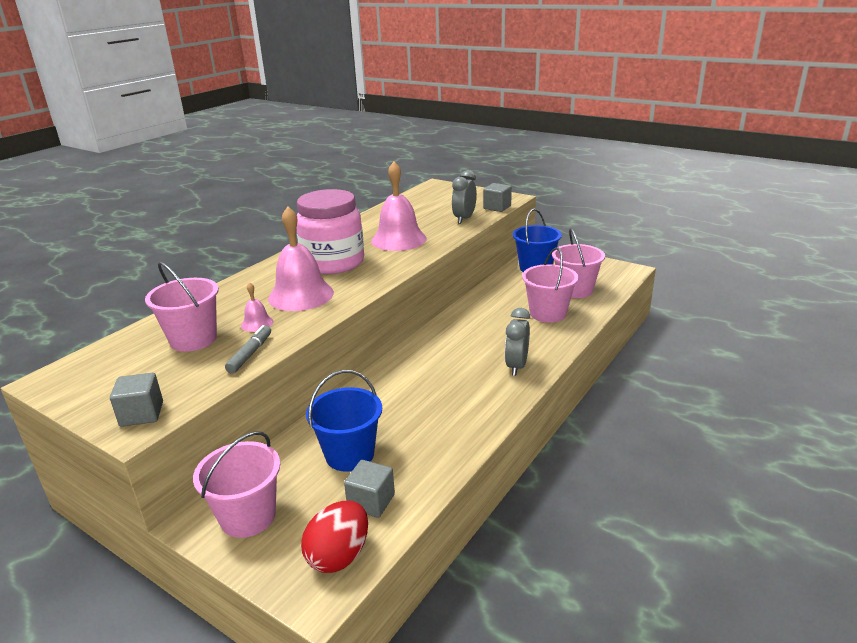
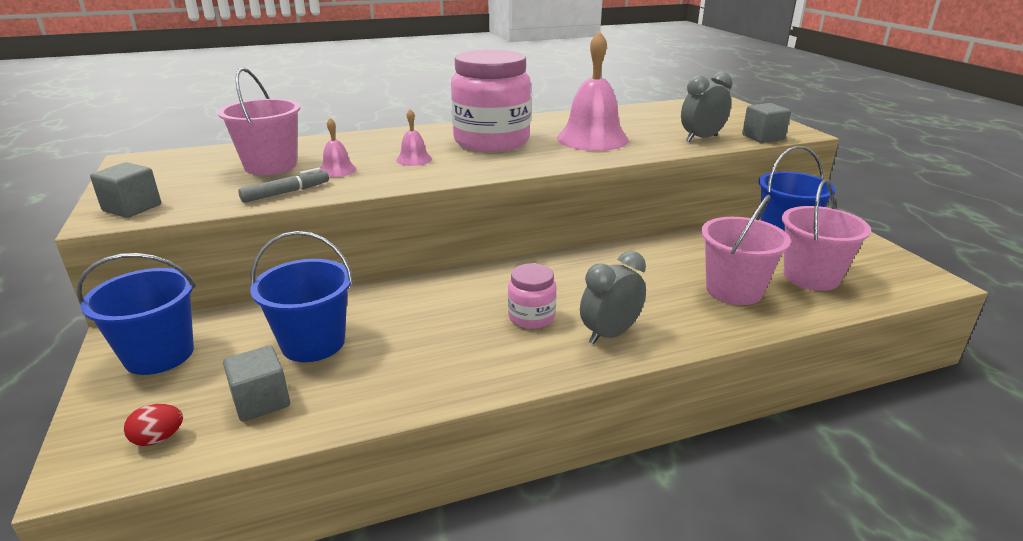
camera: 35 degrees right, 0 degrees up
pink bucket [193,431,280,538] -> blue bucket [77,253,196,375]
pink bell [268,206,334,311] -> pink bell [396,109,432,166], size x0.46
red egg [301,501,368,573] -> red egg [124,404,183,446], size x0.53
none -> pink jar [508,263,557,329]

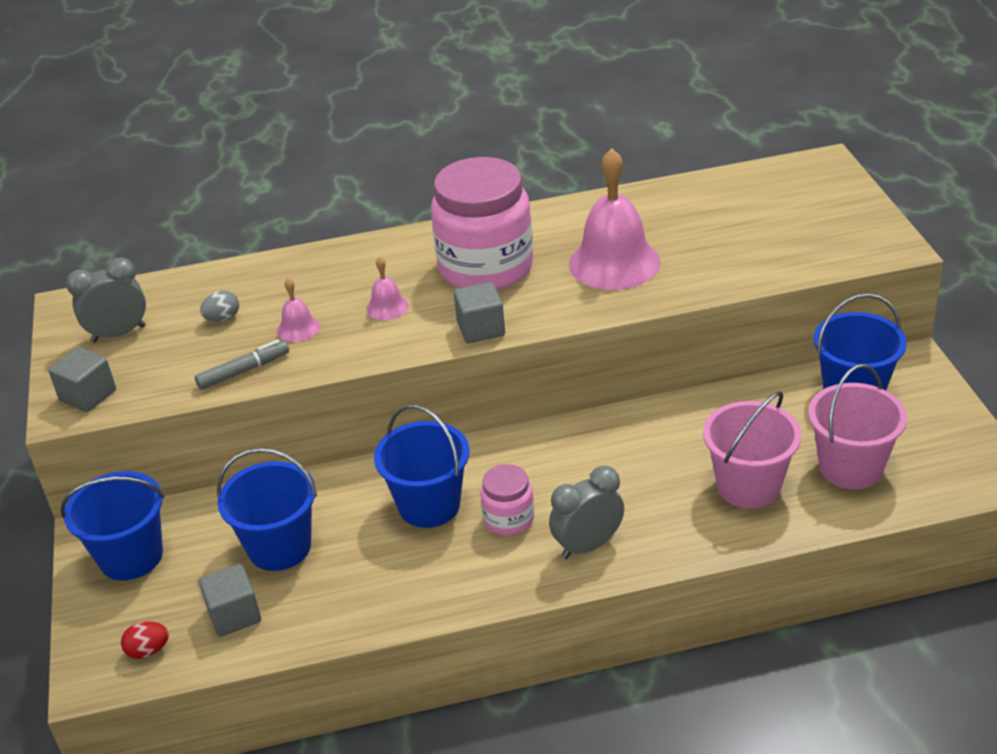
camera: 10 degrees right, 10 degrees up
pink bucket [218,67,301,175] -> grey egg [200,290,239,322]
grey clock [681,72,732,142] -> grey clock moved to [66,258,146,343]
grey cube [742,103,791,143] -> grey cube moved to [454,282,505,343]
none -> blue bucket [374,405,470,528]

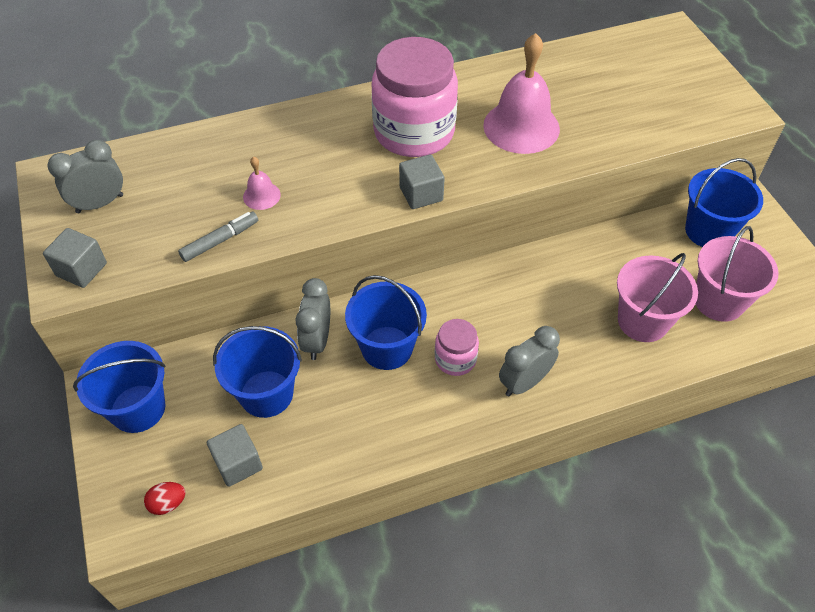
camera: 10 degrees left, 15 degrees up
grey egg [200,290,239,322] -> none
pink bell [366,257,409,320] -> none
none -> grey clock [295,278,330,360]

